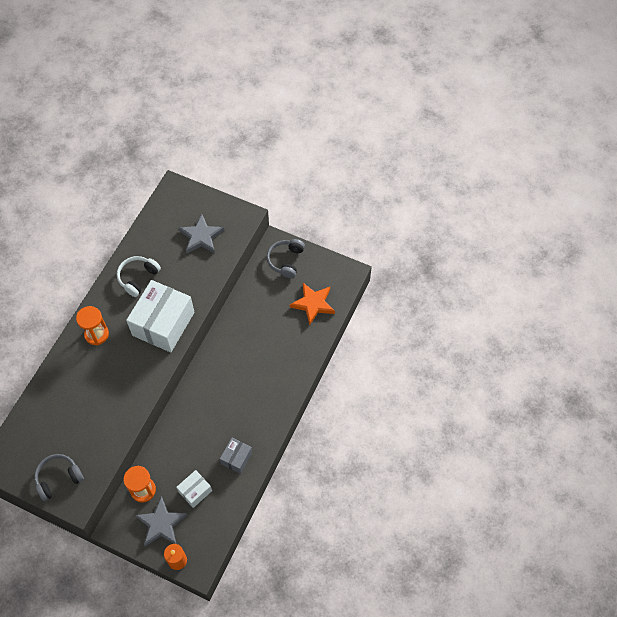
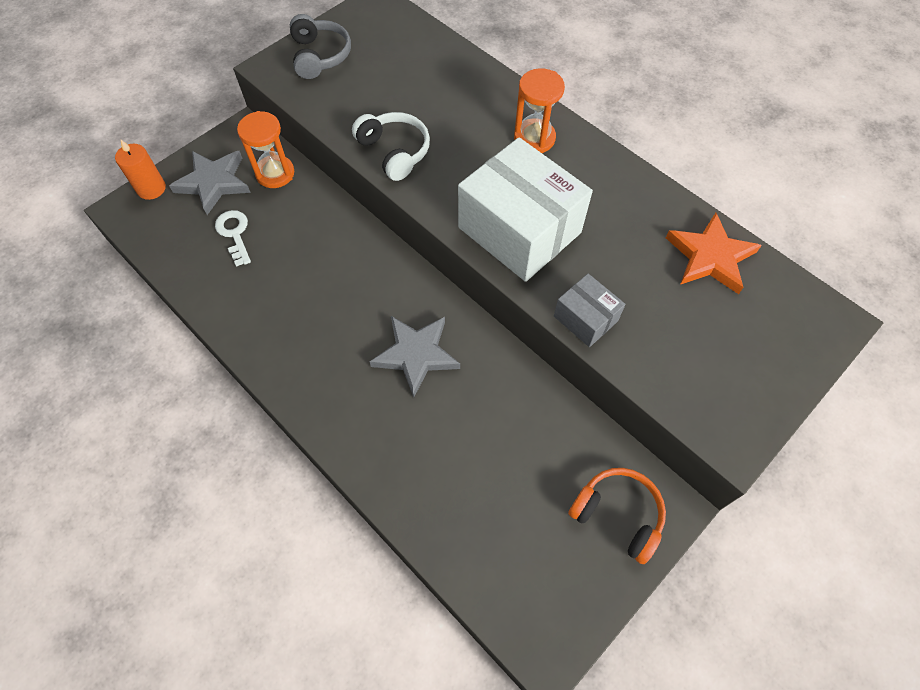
camera: 110 degrees right, 0 degrees up
white headphones [117,256,161,297] -> white headphones moved to [352,112,430,181]
white box [176,470,212,508] -> white key [215,210,251,267]
grey star [179,214,224,253] -> grey star moved to [370,316,460,397]
grey box [220,438,252,474] -> grey box moved to [554,274,626,347]
grey headphones [267,239,305,278] -> orange headphones [568,468,666,564]
orange star [290,283,335,325] -> orange star moved to [666,213,762,294]

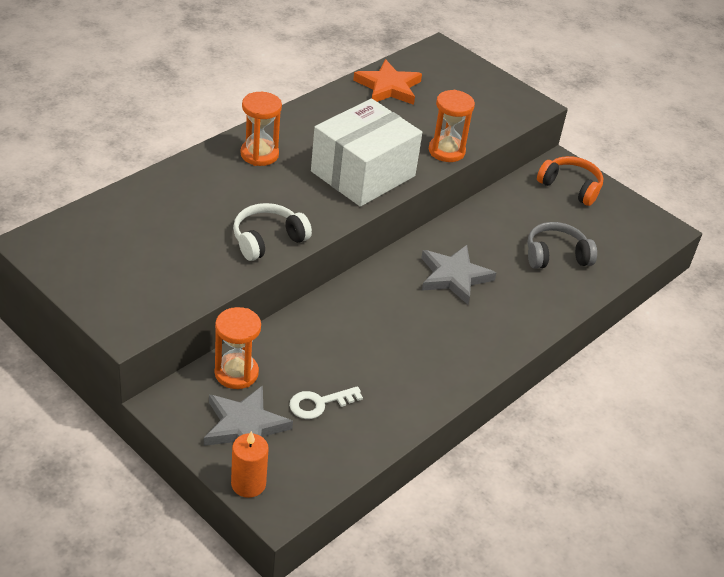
camera: 95 degrees left, 20 degrees down
grey headphones [290,14,351,79] -> grey headphones moved to [527,222,597,269]
grey box [554,274,626,347] -> orange hourglass [429,90,475,162]
orange headphones [568,468,666,564] -> orange headphones turned 90 degrees clockwise [537,156,604,206]

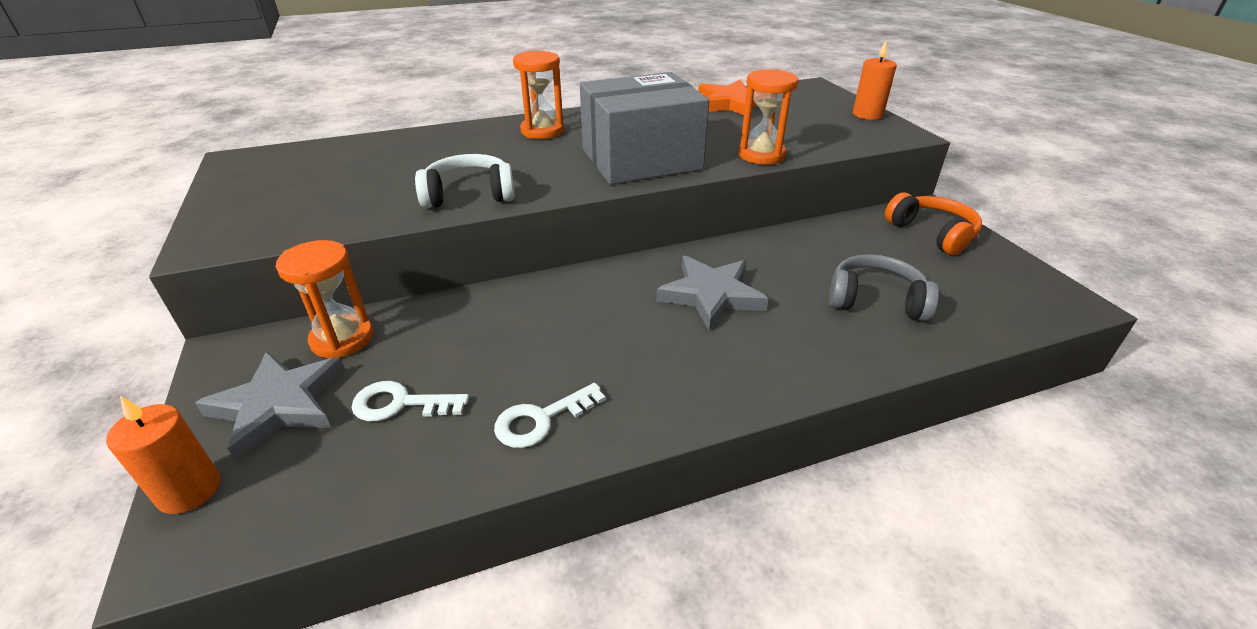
camera: 30 degrees right, 5 degrees down
white box [311,99,422,207] -> grey box [580,72,709,184]
none -> white key [494,383,606,448]
none -> orange candle [853,41,897,120]

